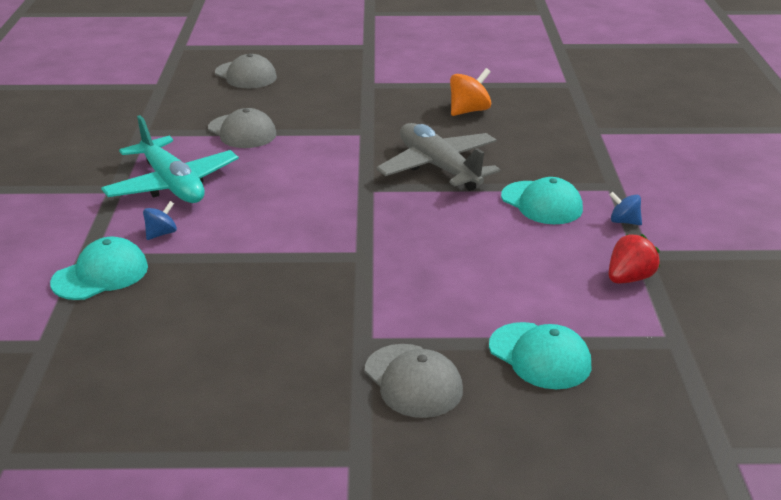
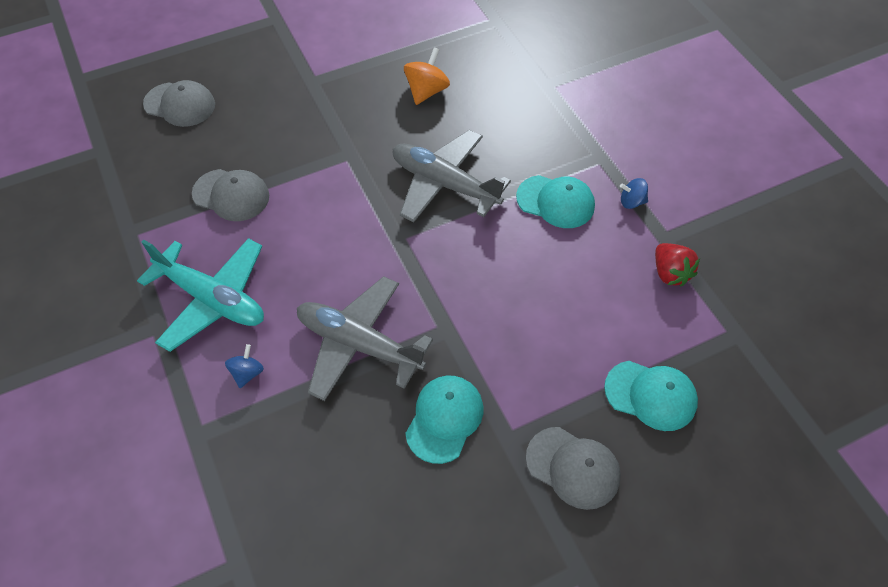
camera: 25 degrees left, 25 degrees up
turquoise cap [50,237,148,300] -> turquoise cap moved to [405,376,483,464]
red strawberry [609,234,660,283] -> red strawberry turned 135 degrees clockwise [655,243,700,286]
none -> grey plane [297,276,433,401]

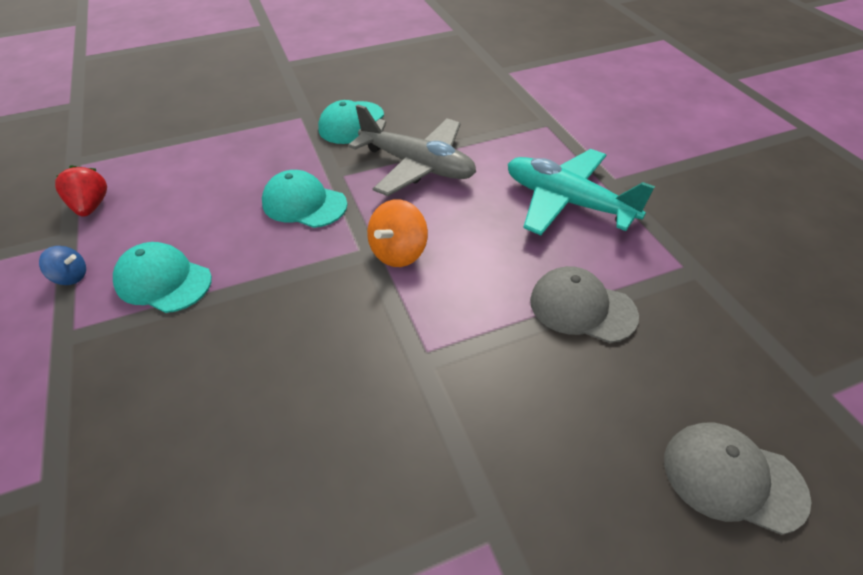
camera: 175 degrees left, 10 degrees down
blue spinning top [225,344,264,388] -> none
grey plane [393,130,511,223] -> none
orange spinning top [404,47,450,105] -> orange spinning top moved to [367,199,428,267]
grey cap [526,427,621,510] -> none
turquoise cap [604,361,698,431] -> turquoise cap moved to [262,170,347,228]

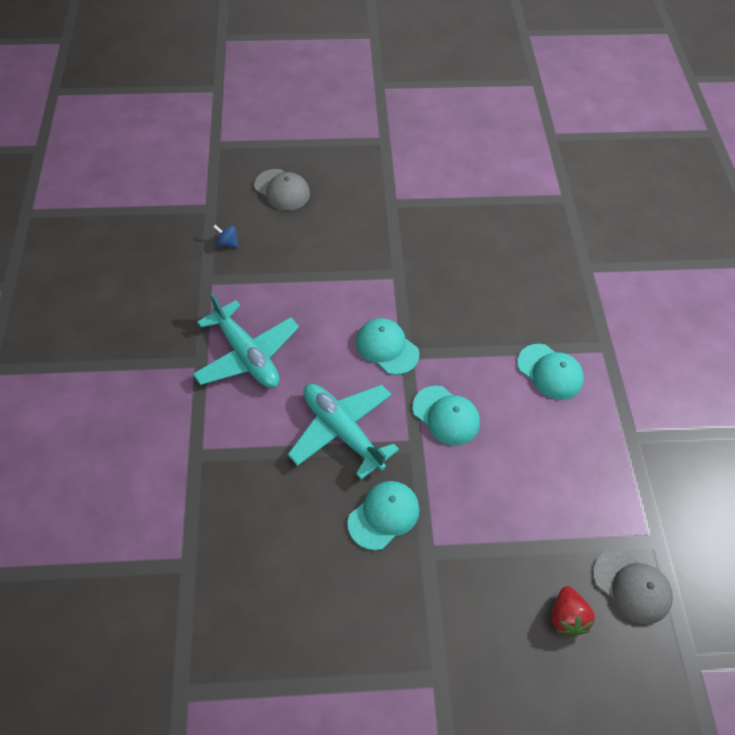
camera: 165 degrees left, 10 degrees up
blue spinning top [39,246,86,285] -> blue spinning top moved to [213,225,238,247]
red strawberry [55,165,107,217] -> red strawberry moved to [552,586,595,637]
grey plane [348,104,476,196] -> turquoise plane [288,384,399,480]
orange spinning top [367,199,428,267] -> turquoise cap [356,318,419,375]
grey cap [530,266,639,343] -> grey cap moved to [593,549,673,624]

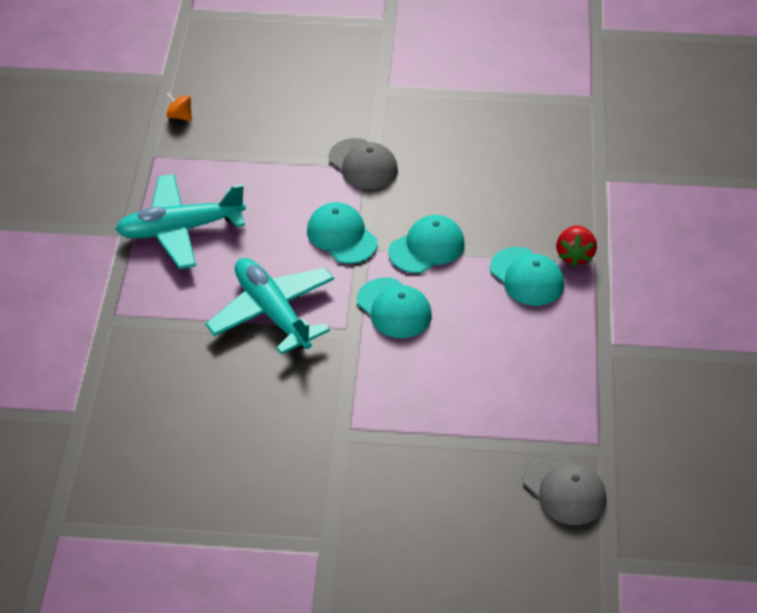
camera: 10 degrees right, 10 degrees down
turquoise plane [193,293,299,388] -> turquoise plane turned 105 degrees clockwise [115,174,246,269]
blue spinning top [213,225,238,247] -> orange spinning top [165,92,192,121]
grey cap [254,169,310,211] -> grey cap moved to [329,138,398,189]
turquoise cap [347,481,419,550] -> turquoise cap moved to [388,215,465,273]
red strawberry [552,586,595,637] -> red strawberry moved to [556,225,597,267]

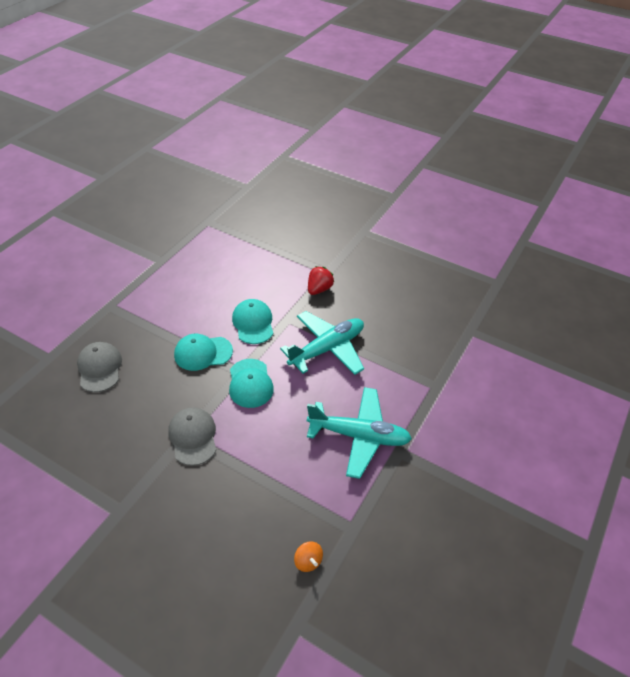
camera: 155 degrees left, 0 degrees up
turquoise plane [206,258,334,355] -> turquoise plane turned 120 degrees counterclockwise [280,311,364,375]
turquoise cap [490,247,564,306] -> none
grey cap [522,452,606,525] -> grey cap moved to [77,342,122,392]
red strawberry [556,225,597,267] -> red strawberry moved to [308,266,334,295]

